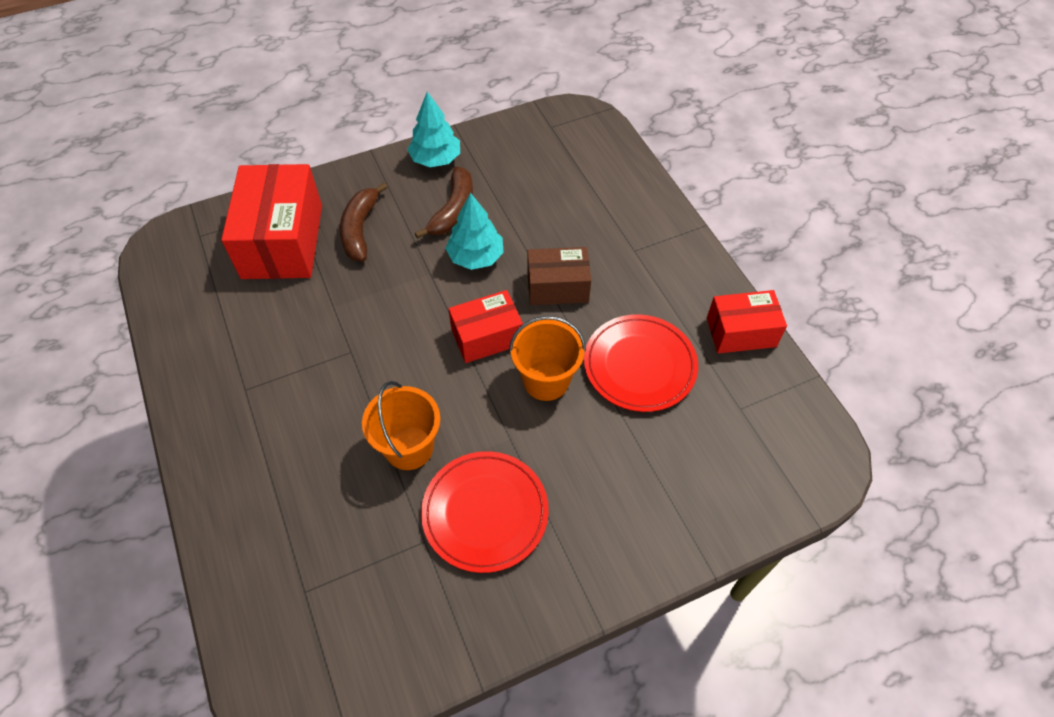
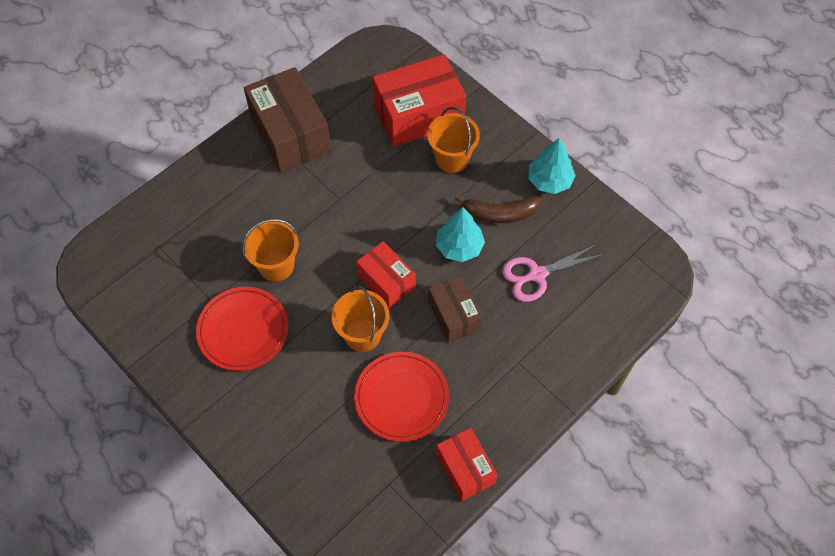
camera: 70 degrees right, 5 degrees up
brown banana [340,183,388,261] -> orange bucket [427,107,480,173]
none -> brown box [244,67,331,172]
none -> pink scissors [502,244,604,302]

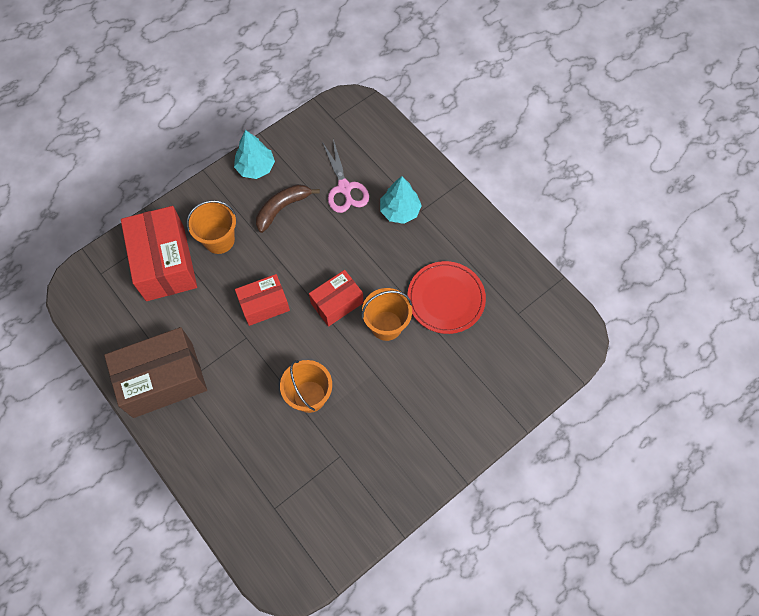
camera: 85 degrees left, 5 degrees up
red plate [196,287,288,371] -> none
brown box [428,275,483,343] -> none
turquoise tree [436,207,485,262] -> turquoise tree moved to [380,176,422,224]
red box [436,428,498,501] -> red box moved to [235,274,290,326]
brown banana [455,195,541,223] -> brown banana turned 135 degrees counterclockwise [256,184,320,233]

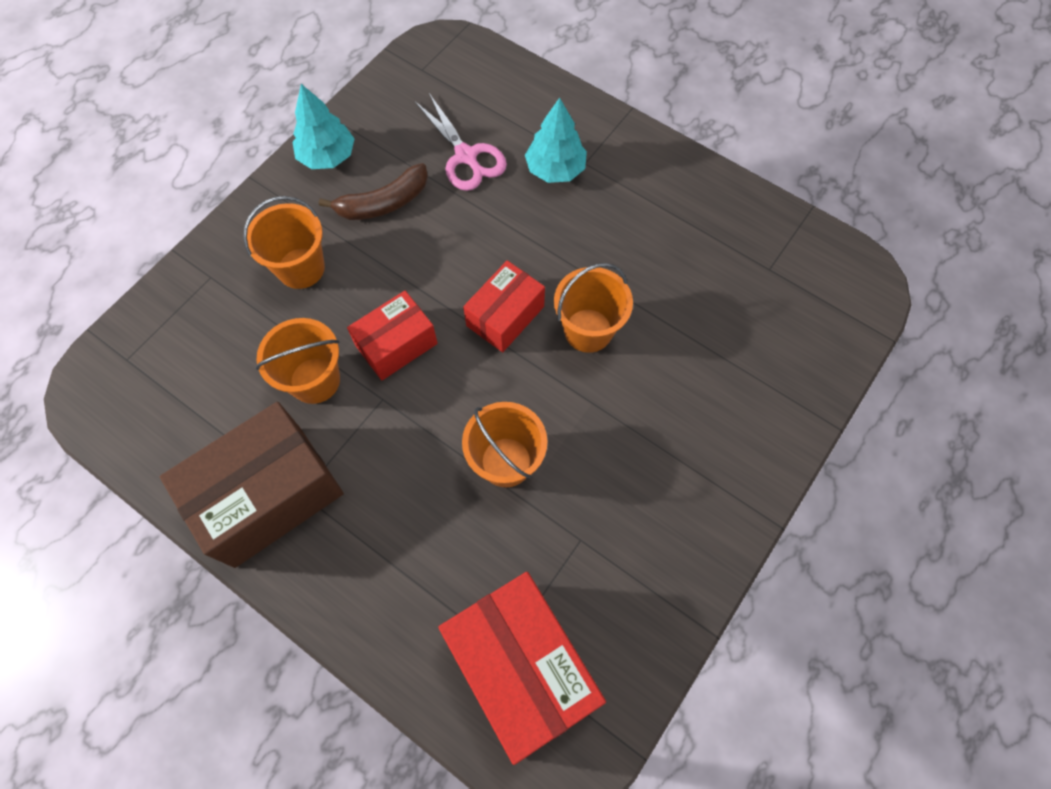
camera: 15 degrees left, 0 degrees up
red box [121,206,197,301] -> red box moved to [438,572,606,765]
brown banana [256,184,320,233] -> brown banana turned 150 degrees counterclockwise [319,163,428,220]
red plate [407,261,486,334] -> none
none -> orange bucket [255,318,340,404]

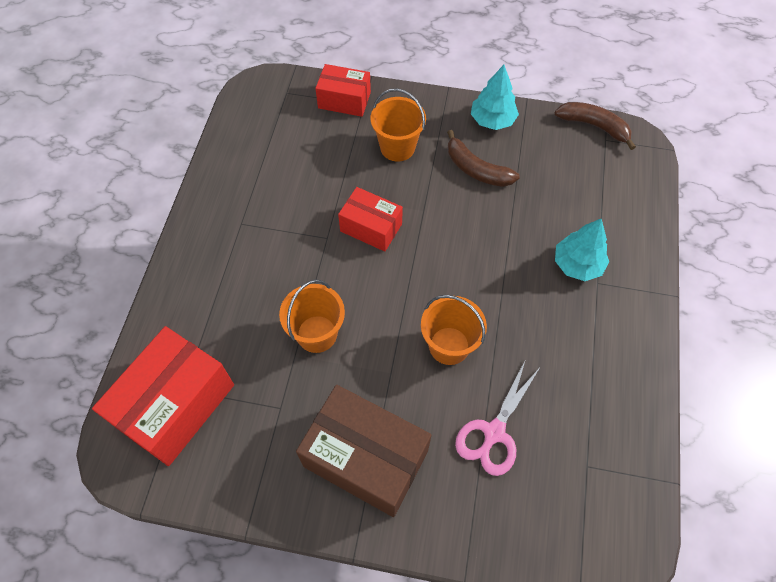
camera: 65 degrees right, 5 degrees down
brown box [160,402,344,568] -> brown box moved to [296,385,431,517]
orange bucket [255,318,340,404] -> none
pink scissors [415,93,507,191] -> pink scissors moved to [455,359,541,476]
red box [463,260,545,352] -> red box moved to [315,64,371,117]
none -> brown banana [555,102,636,150]

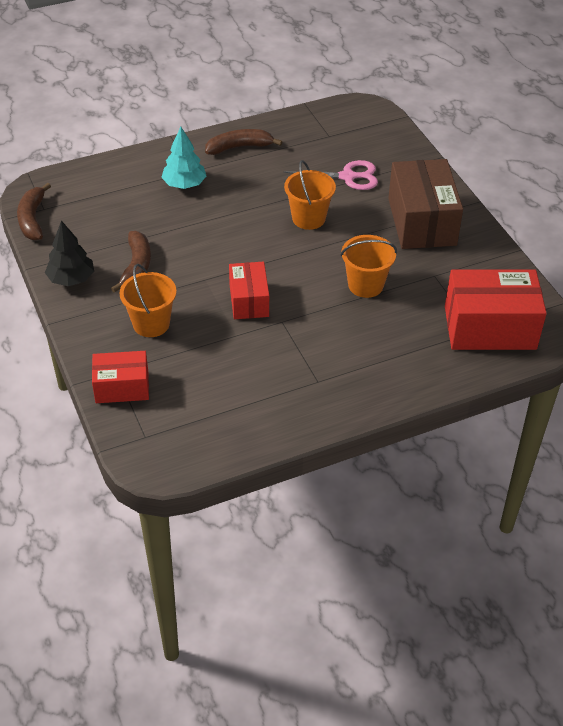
camera: 125 degrees left, 15 degrees down
red box [315,64,371,117] -> red box turned 75 degrees counterclockwise [92,351,149,403]
turquoise tree [471,65,519,130] -> black tree [45,220,94,286]
none -> brown banana [205,129,282,155]

